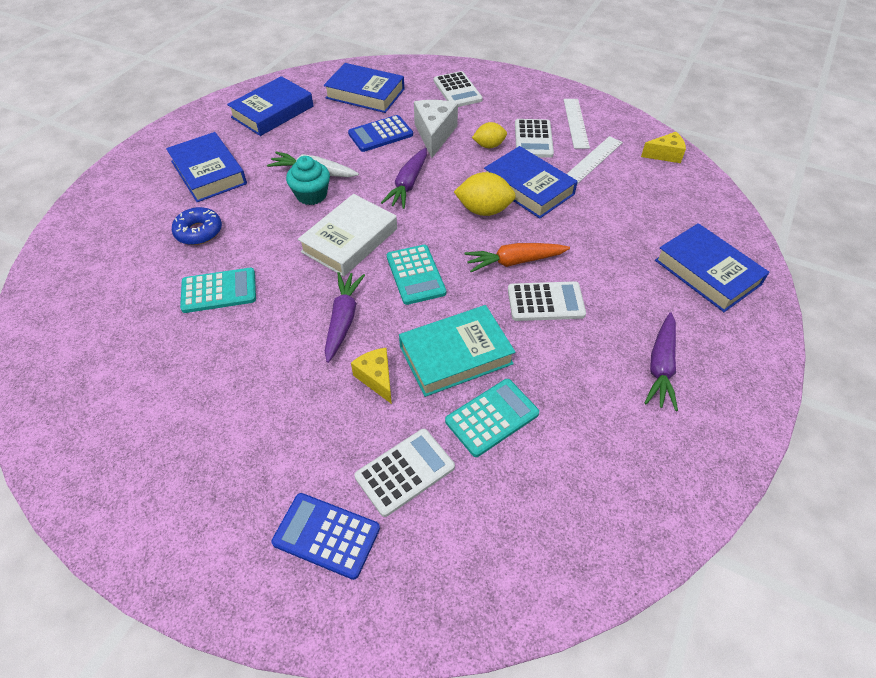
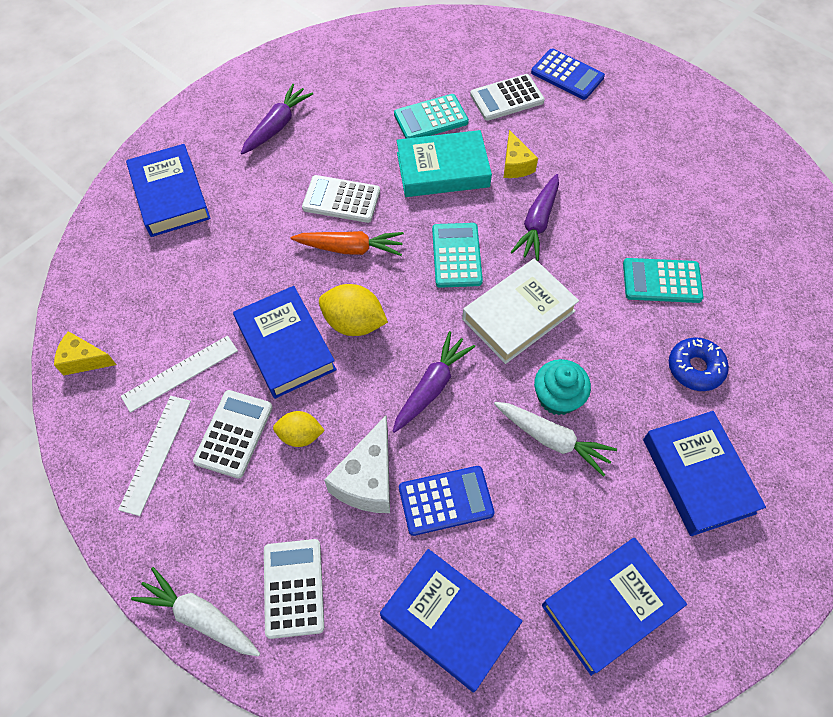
camera: 165 degrees left, 10 degrees up
none -> white carrot [131,567,260,657]

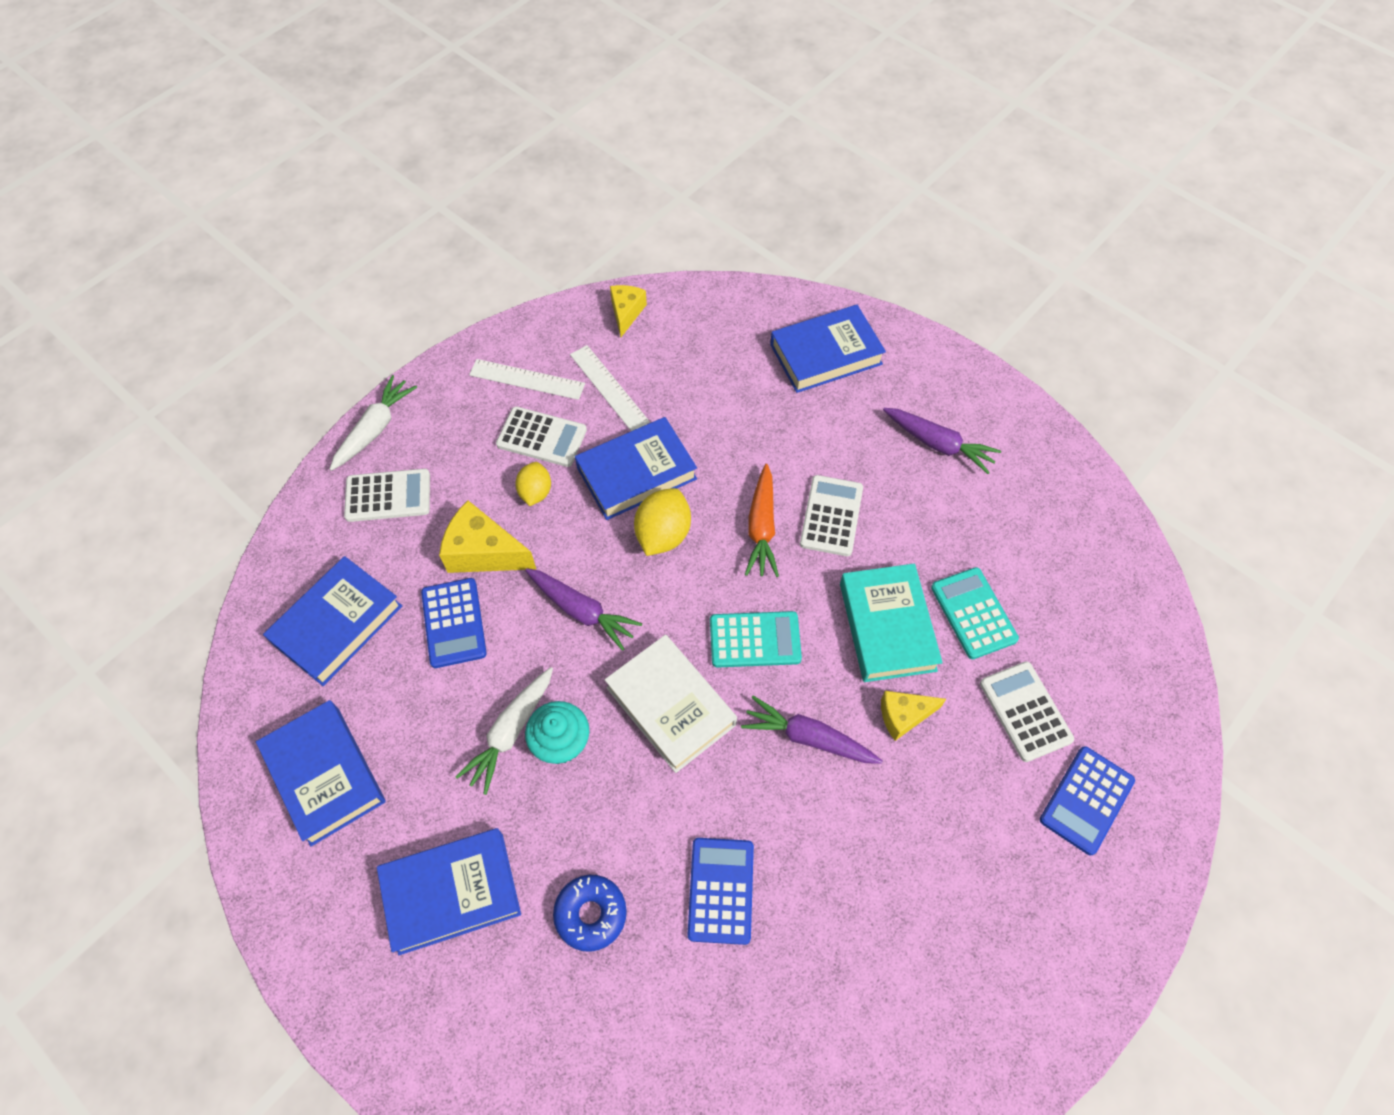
camera: 90 degrees right, 0 degrees up
white cheese [324,415,390,513] -> yellow cheese [439,500,536,573]
turquoise calculator [623,258,703,303] -> blue calculator [688,838,754,945]

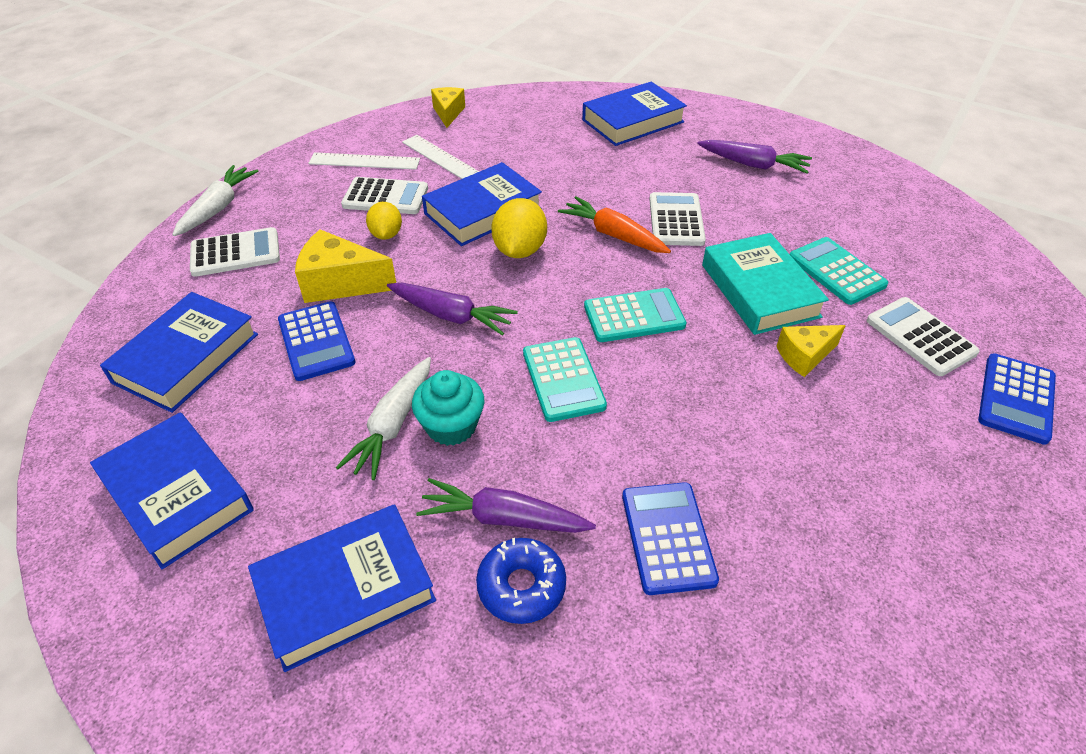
camera: 10 degrees left, 15 degrees down
white book [605,635,737,773] -> turquoise calculator [523,337,607,422]
purple carrot [741,696,883,764] -> purple carrot moved to [416,478,596,533]
orange carrot [745,464,779,577] -> orange carrot turned 135 degrees clockwise [558,196,671,253]

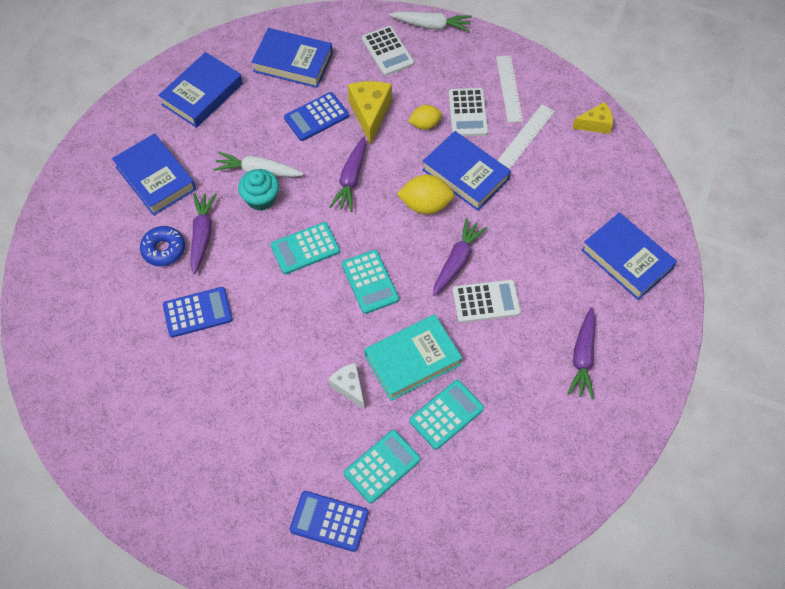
camera: 80 degrees right, 15 degrees up
orange carrot [558,196,671,253] -> purple carrot [433,218,487,296]
yellow cheese [777,325,846,377] -> white cheese [328,363,365,410]
white calculator [867,297,980,376] -> turquoise calculator [344,430,421,503]

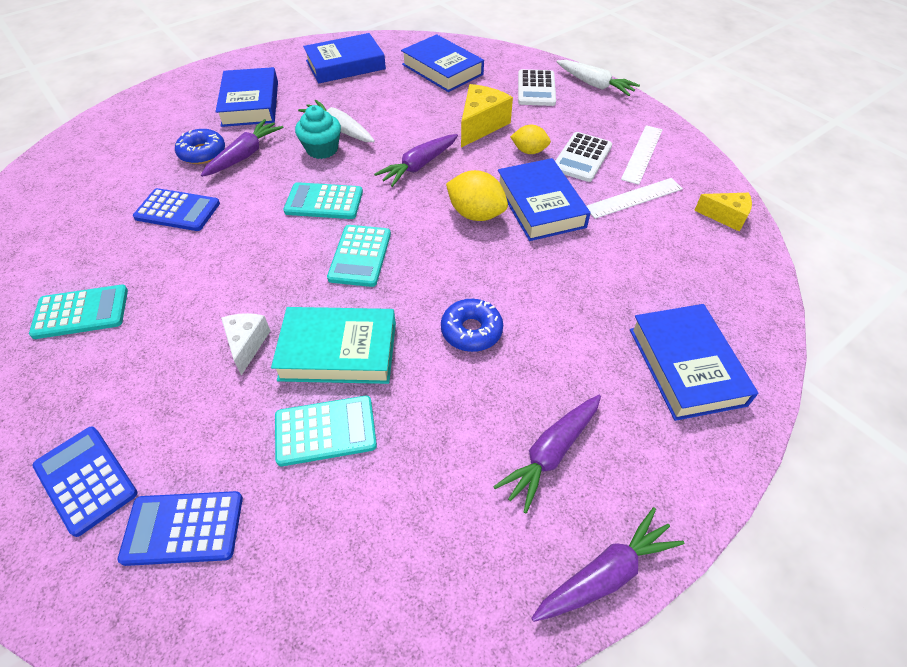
camera: 30 degrees right, 10 degrees down
blue calculator [284,92,349,141] -> blue calculator moved to [118,491,243,566]
turquoise calculator [344,430,421,503] -> turquoise calculator moved to [29,285,128,339]
purple carrot [433,218,487,296] -> purple carrot moved to [531,507,684,622]
white calculator [452,279,521,323] -> blue donut [441,299,503,352]

